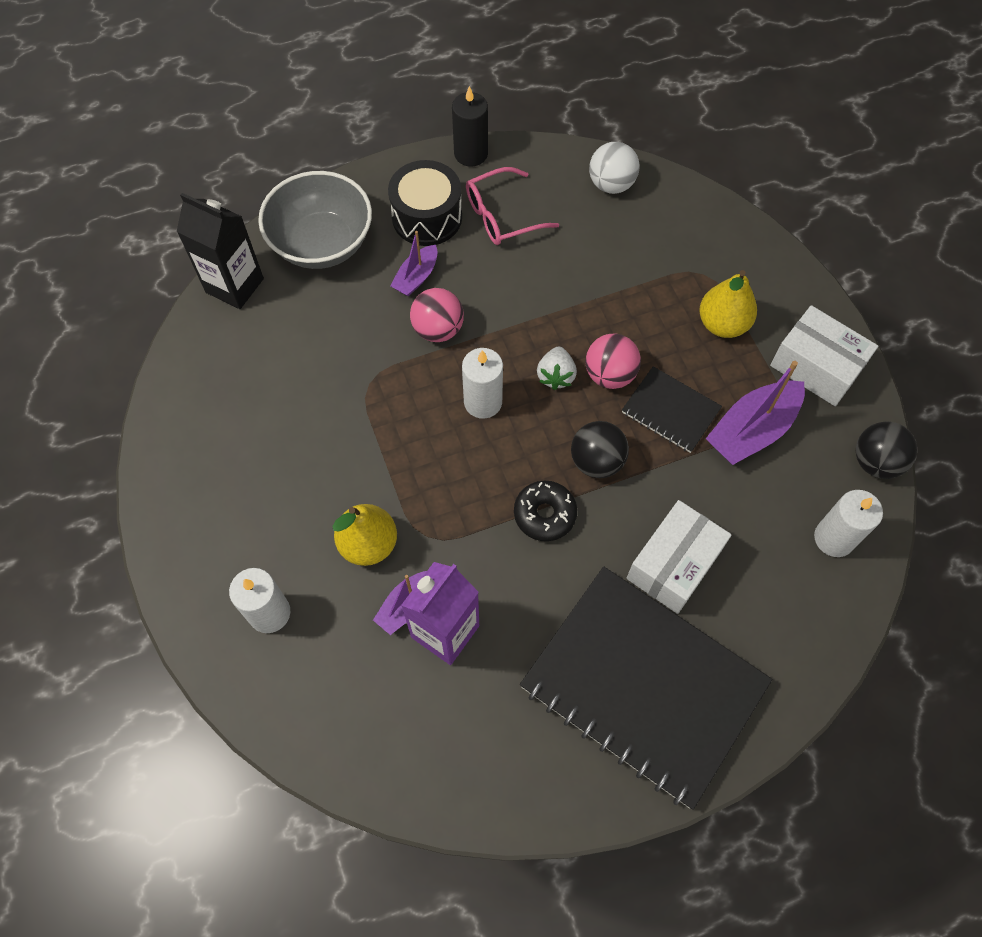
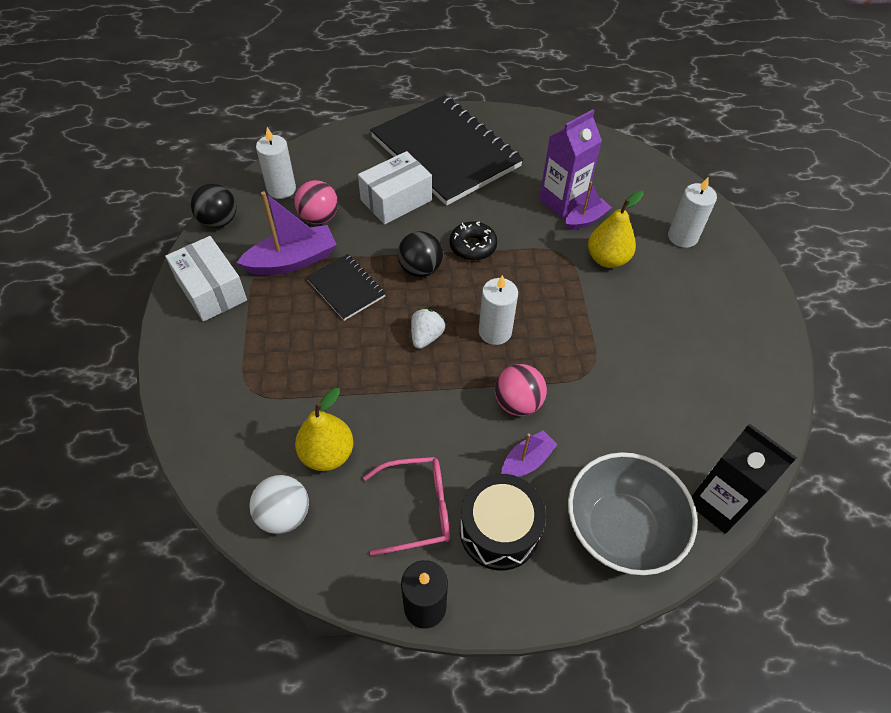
camera: 165 degrees left, 10 degrees down
pink ball [585,334,641,389] -> pink ball moved to [294,180,338,224]
yellow pear [700,270,757,338] -> yellow pear moved to [295,388,354,471]

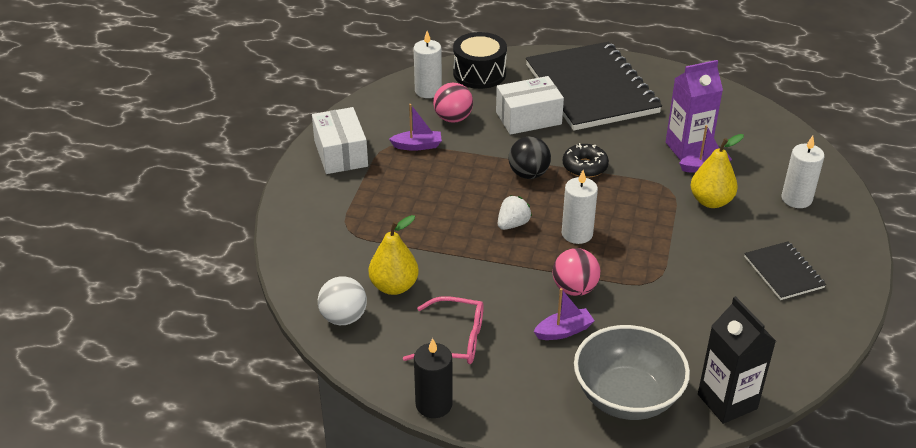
camera: 20 degrees right, 15 degrees down
black ball [191,184,236,228] -> none
purple boat [237,191,337,275] -> purple boat [389,104,442,151], size x0.59
black notebook [306,254,386,321] -> black notebook moved to [744,242,826,300]
black drum [460,474,546,570] -> black drum moved to [453,32,507,89]

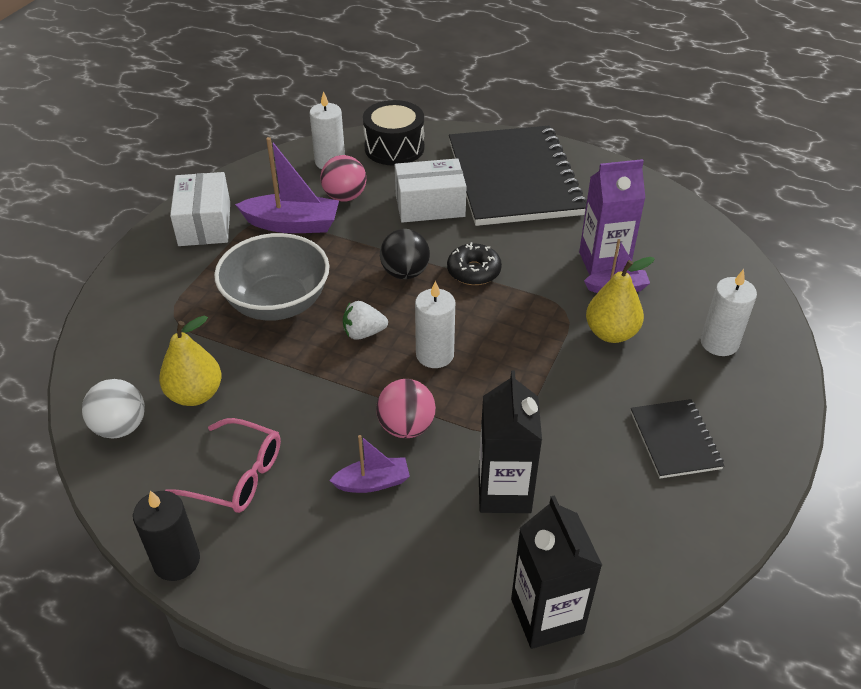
camera: 10 degrees right, 5 degrees up
purple boat [389,104,442,151] -> purple boat [235,137,339,233], size x1.70
white strawberry [498,196,532,230] -> white strawberry turned 150 degrees counterclockwise [343,301,388,340]
grey bowl [574,325,690,420] -> grey bowl moved to [214,233,330,321]
none -> black carton [478,371,542,513]

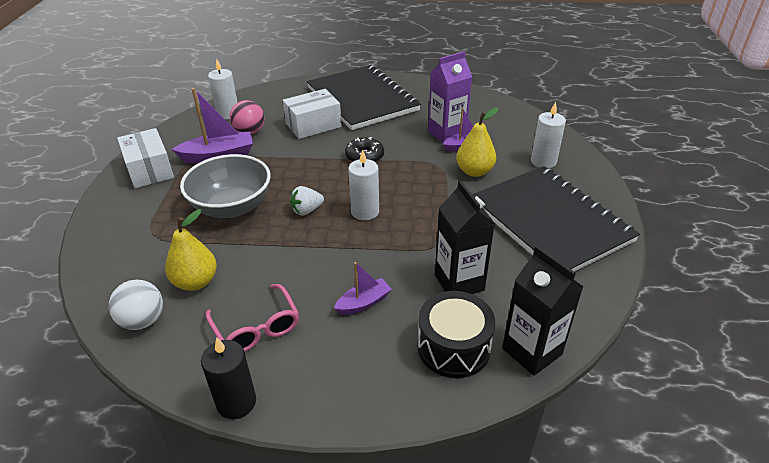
camera: 20 degrees left, 5 degrees down
pink glasses [165,418,281,513] -> pink glasses turned 60 degrees clockwise [206,284,299,352]
black drum [363,100,424,166] -> black drum moved to [418,291,495,378]
pink ball [376,379,436,438] -> none
black ball [380,229,430,279] -> none
black notebook [631,399,725,478] -> black notebook [472,166,640,272], size x2.20

